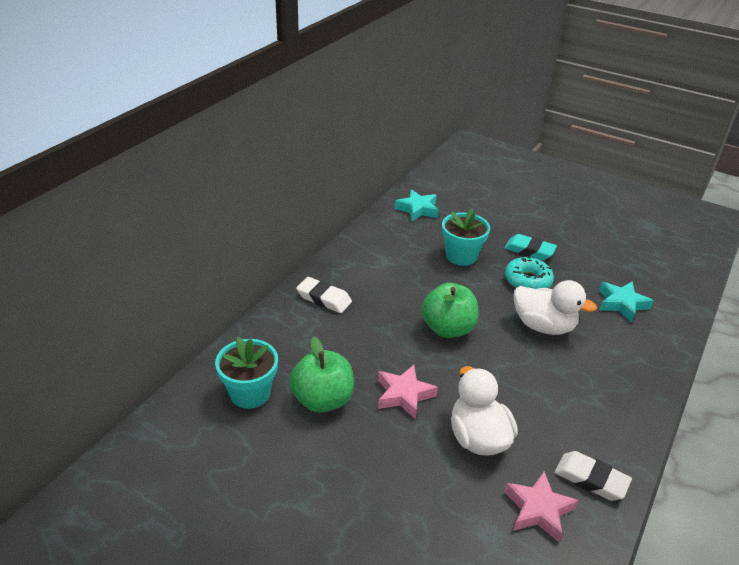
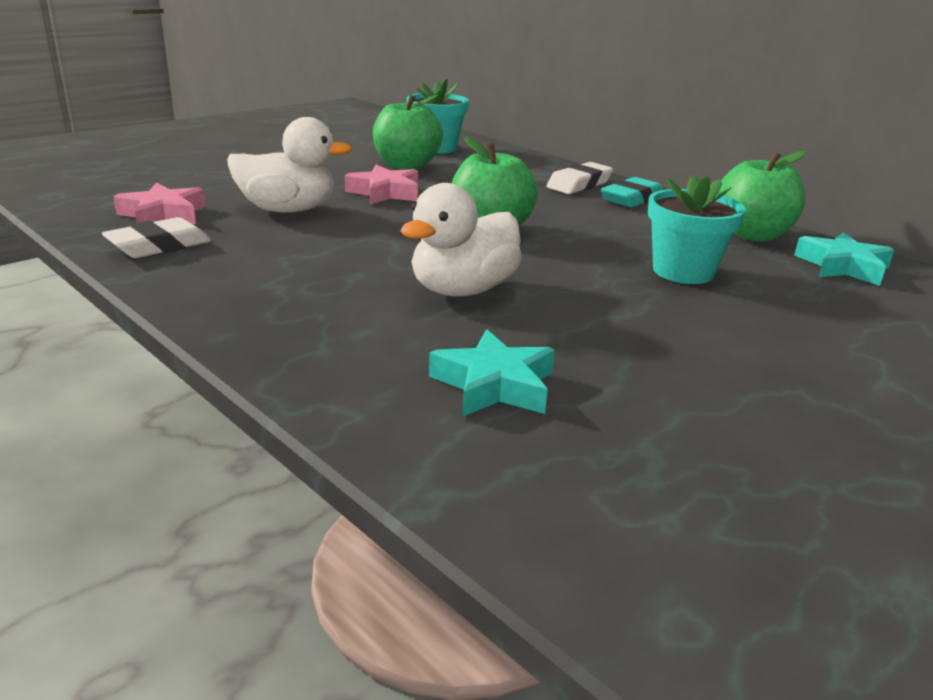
camera: 105 degrees right, 10 degrees down
turquoise eraser [504,234,557,260] -> turquoise eraser moved to [601,177,663,207]
turquoise donut [505,256,554,289] -> none
none -> green apple [717,151,806,241]

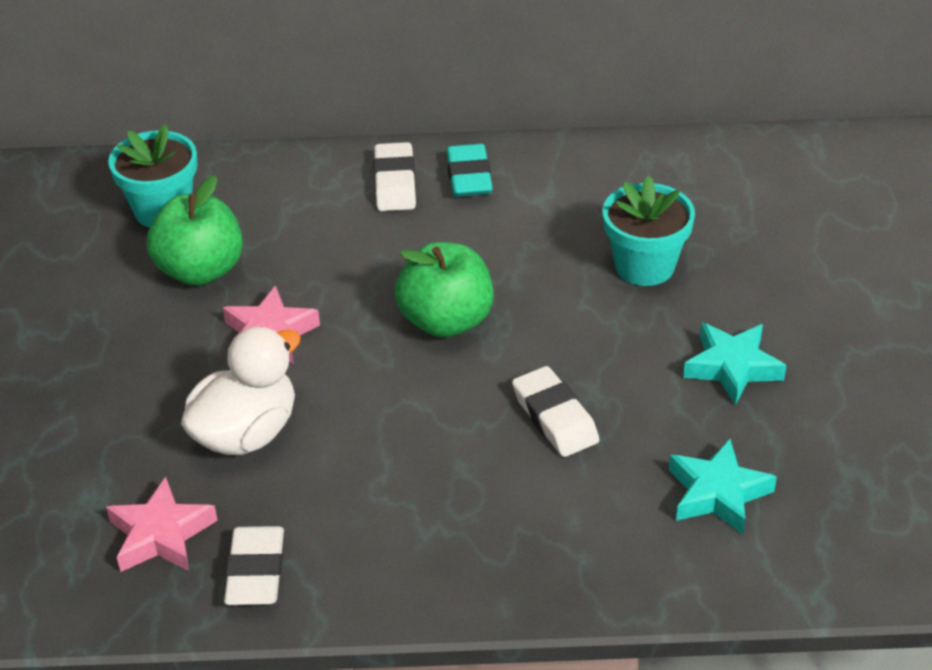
camera: 45 degrees left, 15 degrees up
white duck [400,183,522,297] -> white eraser [512,366,599,457]
green apple [717,151,806,241] -> none
turquoise star [794,232,894,286] -> turquoise star moved to [683,323,787,405]

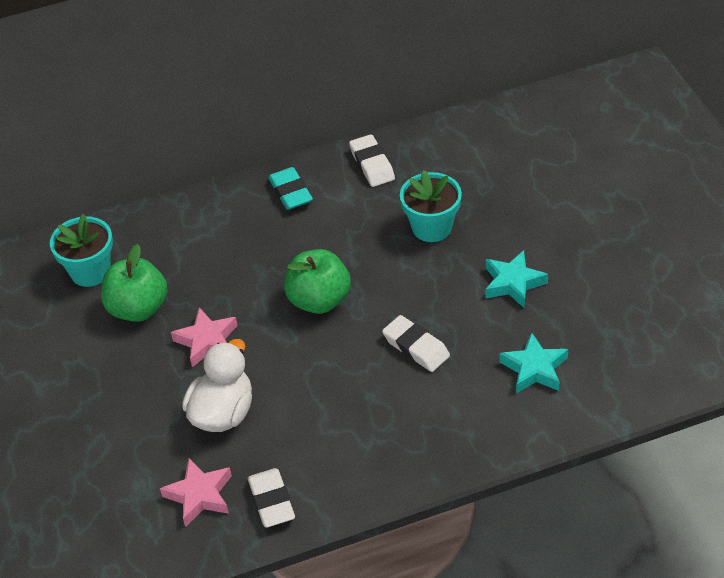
camera: 15 degrees left, 5 degrees up
white eraser [373,142,416,211] -> white eraser moved to [349,134,395,187]

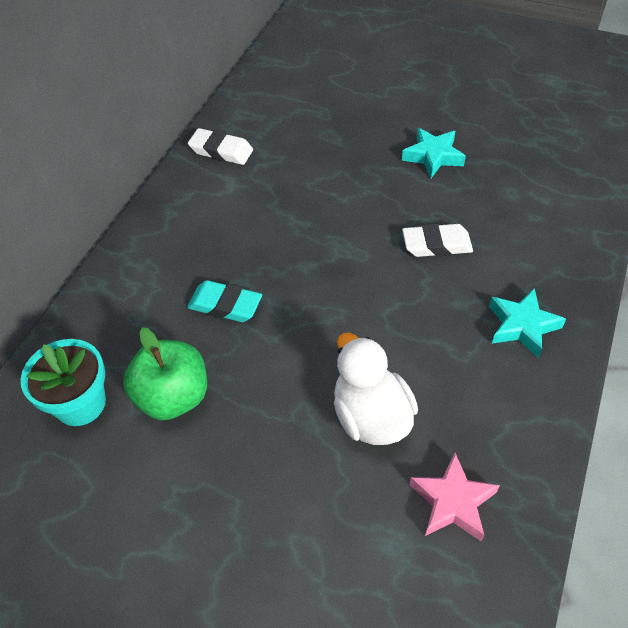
camera: 50 degrees left, 5 degrees up
pink star [171,307,238,367] -> none
white eraser [248,468,295,528] -> none
turquoise eraser [268,167,313,210] -> turquoise eraser moved to [187,280,262,322]
green apple [284,249,351,314] -> none
turquoise flower pot [400,170,462,242] -> none
turquoise star [500,332,568,393] -> turquoise star moved to [489,288,566,358]

